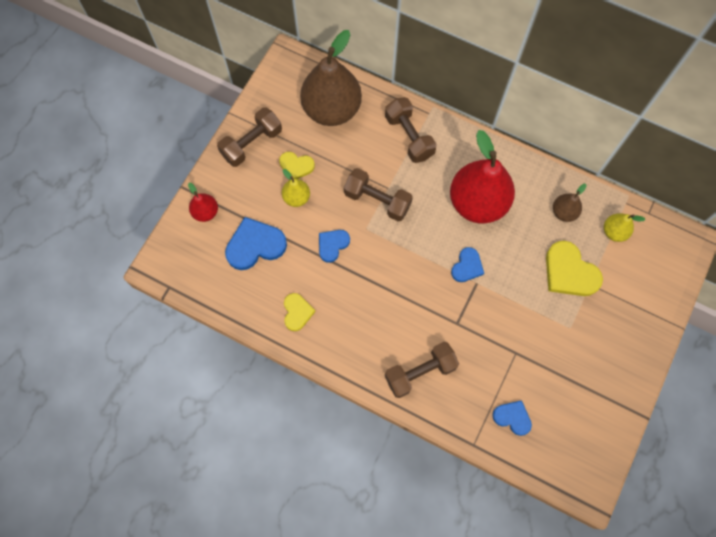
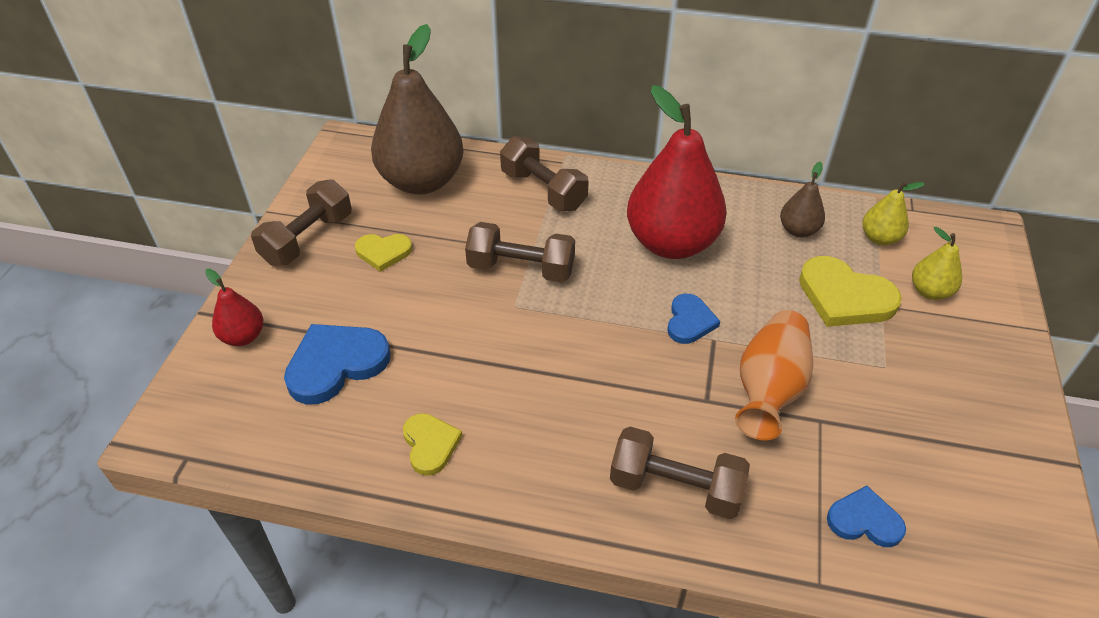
camera: 15 degrees left, 25 degrees down
yellow pear [282,169,310,207] -> yellow pear moved to [912,227,962,300]
blue heart [319,230,350,263] -> none
brown dumbbell [385,342,459,398] -> brown dumbbell turned 60 degrees clockwise [610,427,750,519]
none -> orange vase [735,310,813,440]

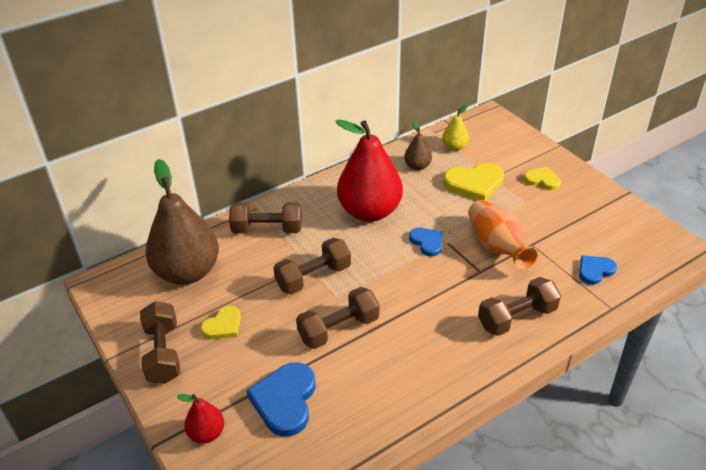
camera: 45 degrees left, 5 degrees down
yellow heart [403,413,462,476] -> yellow heart moved to [524,167,561,190]
yellow pear [912,227,962,300] -> none
none -> brown dumbbell [296,287,379,349]

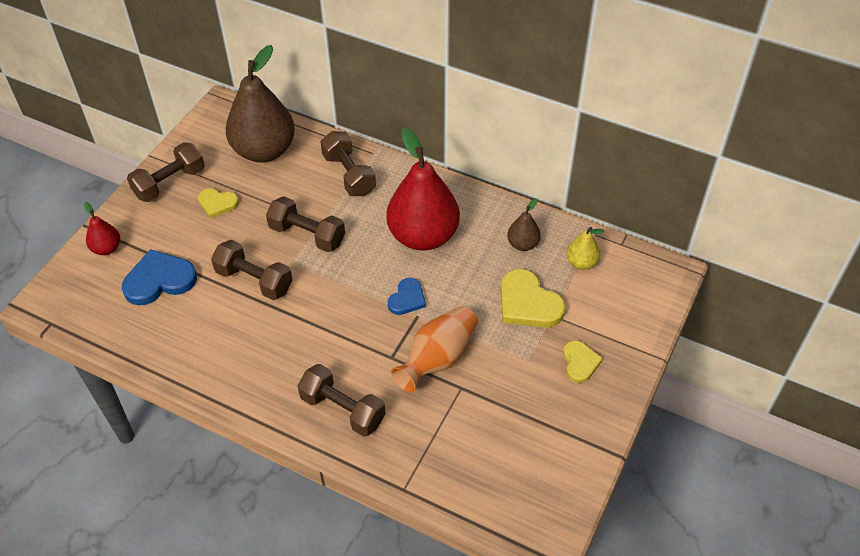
camera: 60 degrees right, 10 degrees up
blue heart [579,255,617,285] -> none

